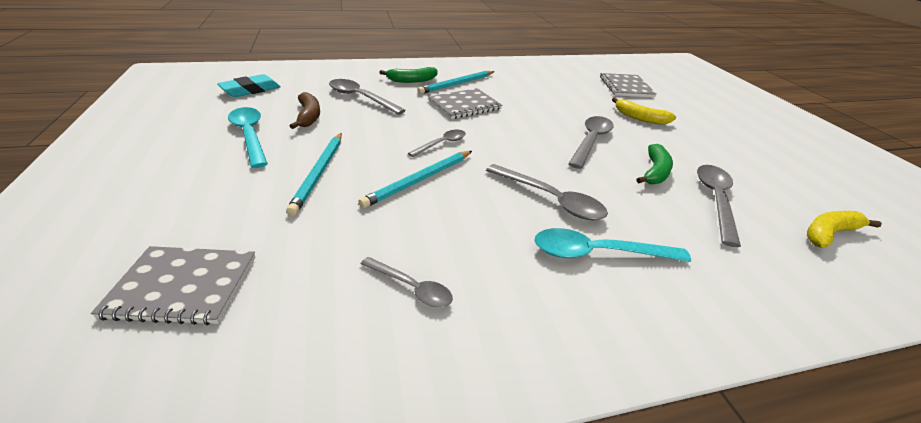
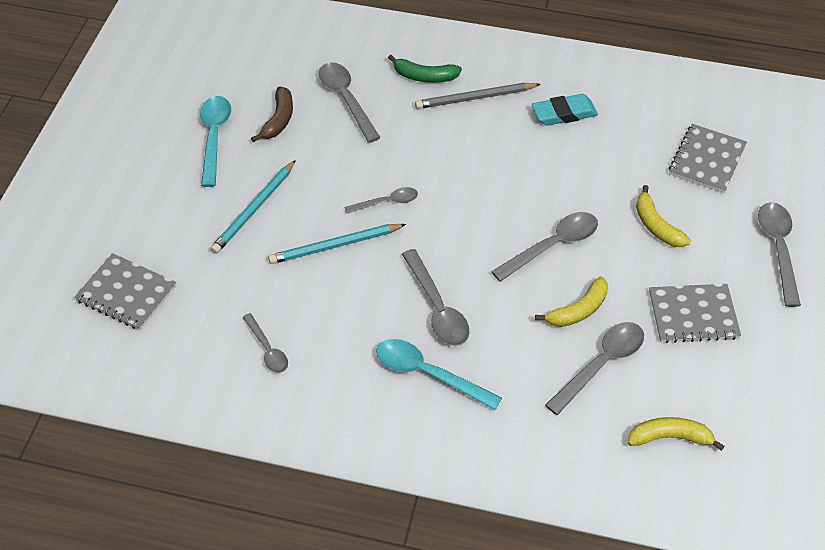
camera: 30 degrees right, 15 degrees up
turquoise eraser [217,74,281,97] -> turquoise eraser moved to [532,94,598,126]
turquoise pencil [417,71,494,94] -> grey pencil [415,83,541,109]
grey notebook [429,88,502,119] -> grey notebook moved to [649,284,741,343]
green banana [636,144,673,184] -> yellow banana [535,276,608,327]
none -> grey spoon [758,202,801,307]

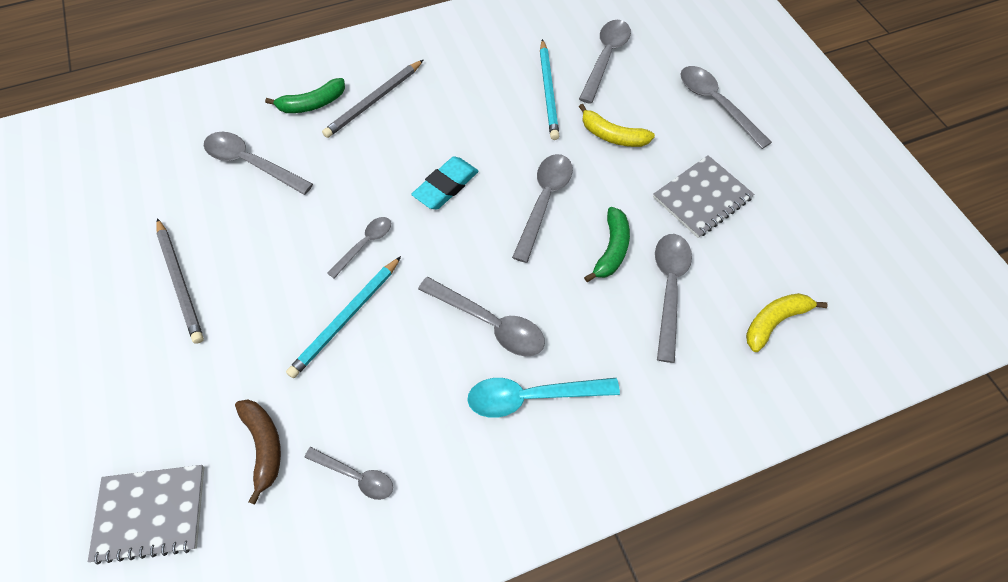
camera: 35 degrees left, 10 degrees up
turquoise spoon [200,96,231,187] -> none
turquoise pencil [211,160,296,254] -> turquoise pencil moved to [540,39,559,140]
brown banana [251,87,293,142] -> brown banana moved to [235,399,281,505]
turquoise eraser [532,94,598,126] -> turquoise eraser moved to [411,156,479,209]
yellow banana [535,276,608,327] -> green banana [584,207,630,282]
grey notebook [669,124,747,193] -> grey spoon [579,20,631,104]
none -> grey pencil [156,218,204,344]

